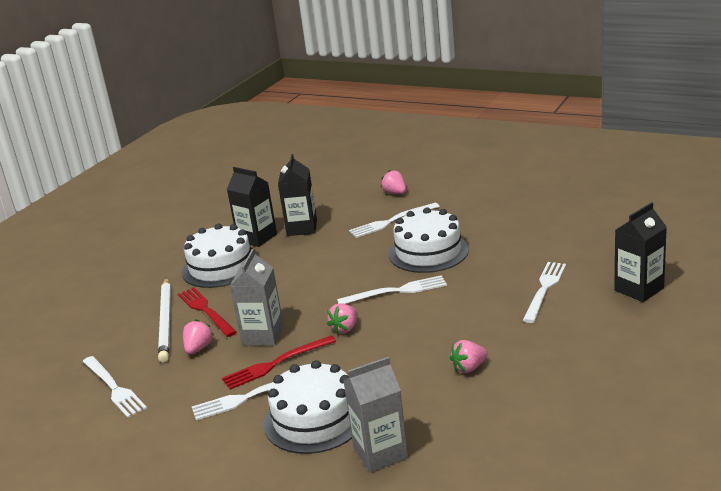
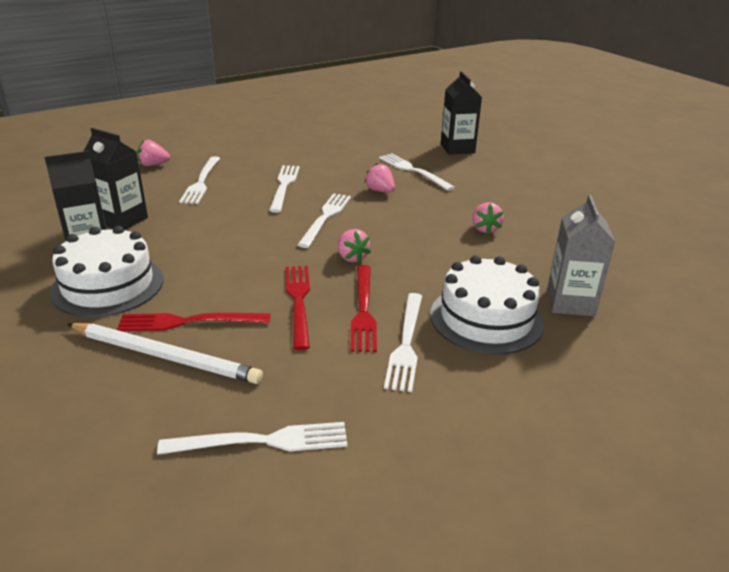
camera: 65 degrees left, 5 degrees up
pink strawberry [183,319,214,354] -> pink strawberry moved to [364,163,395,192]
grey carton [230,249,284,346] -> red fork [285,266,310,350]
white cake [389,207,469,273] -> white fork [269,165,300,213]

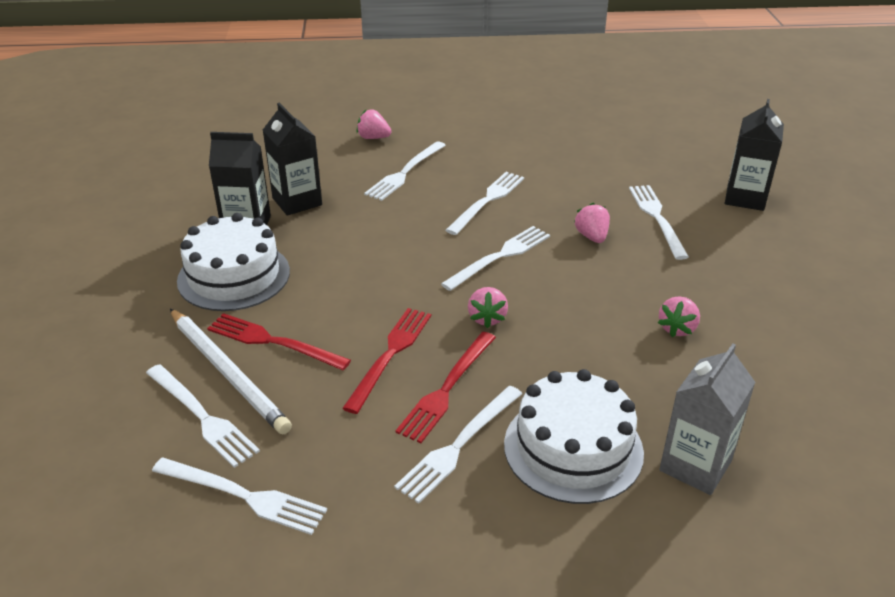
camera: 30 degrees right, 5 degrees up
none -> white fork [146,364,260,468]

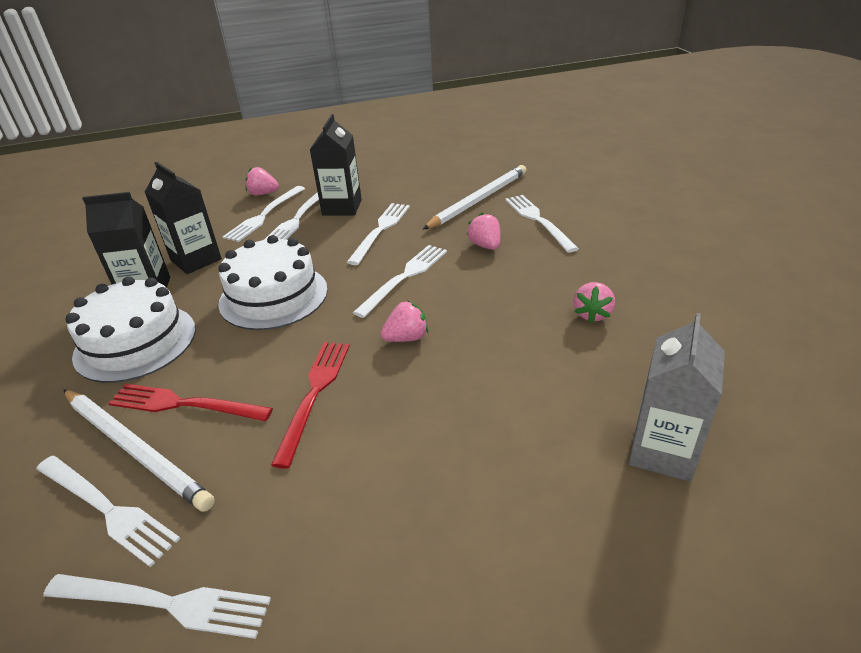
camera: 10 degrees left, 0 degrees up
white fork [394,386,522,504] -> white fork moved to [223,186,305,242]
red fork [395,332,496,443] -> none
pink strawberry [468,287,508,328] -> pink strawberry turned 105 degrees counterclockwise [380,301,428,342]
white cake [504,369,644,504] -> white cake moved to [218,235,328,330]
black carton [725,99,784,211] -> black carton moved to [310,114,362,215]
none -> white pencil [423,165,526,229]

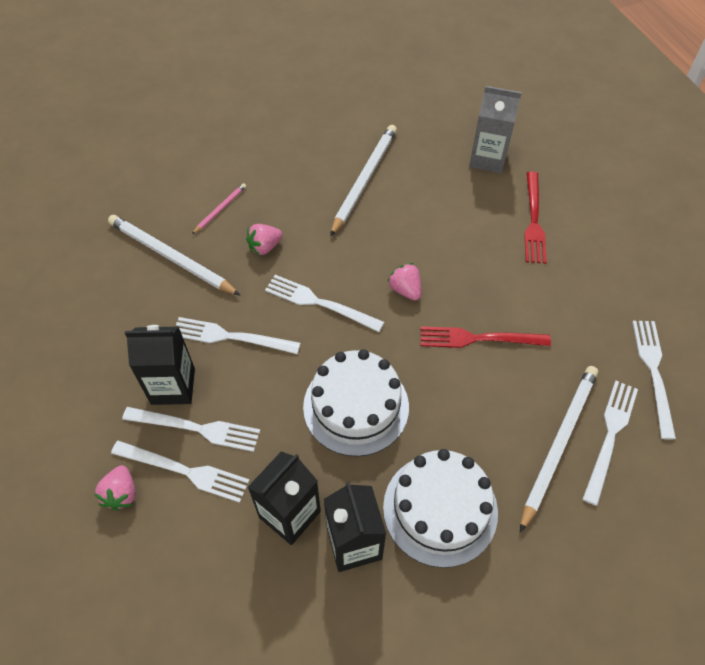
camera: 100 degrees left, 20 degrees up
red fork [108,384,273,421] -> red fork moved to [524,172,547,264]
white fork [505,195,579,253] -> pink pencil [192,183,246,234]
pink strawberry [573,282,615,323] -> white pencil [330,125,397,237]

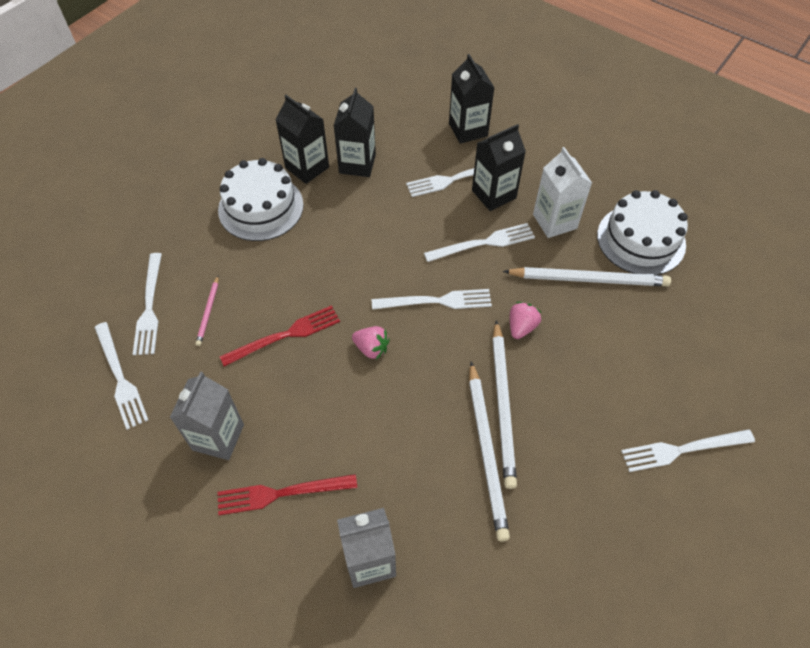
camera: 150 degrees right, 0 degrees up
pink strawberry [95,465,136,511] -> black carton [449,54,495,144]
white fork [111,441,250,503] -> white fork moved to [621,429,755,472]
pink pencil [192,183,246,234] -> pink pencil moved to [196,276,218,346]
white cake [303,349,409,457] -> white cake moved to [597,190,688,275]
white pencil [520,366,598,533] -> white pencil moved to [492,320,517,489]
red fork [524,172,547,264] -> red fork turned 75 degrees counterclockwise [218,474,357,515]
none -> grey carton [169,372,244,460]
none -> white carton [533,147,592,238]

